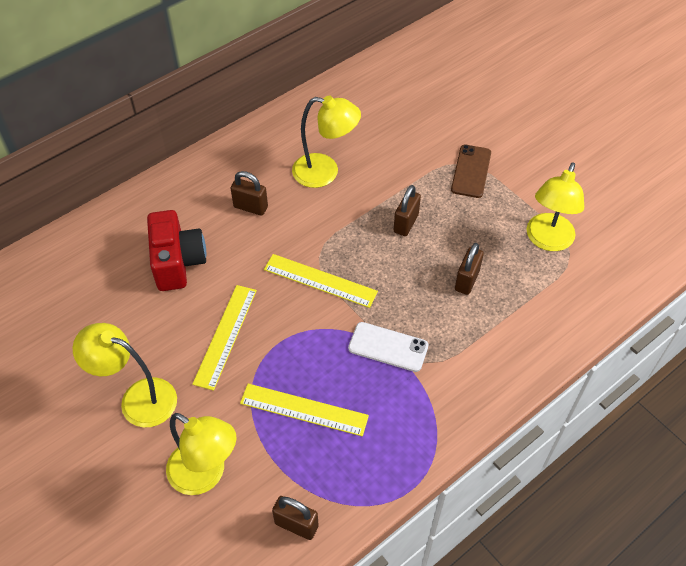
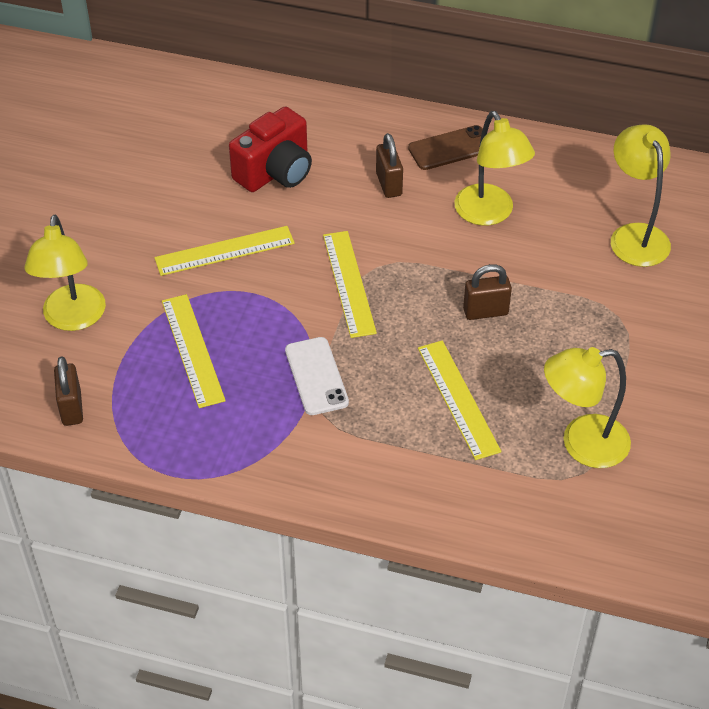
camera: 55 degrees right, 5 degrees down
yellow lamp [72,323,177,427] -> yellow lamp moved to [611,124,671,267]
brown phone [451,145,491,198] -> brown phone moved to [408,125,483,170]
brown padlock [455,243,484,295] -> yellow ruler [418,340,501,460]

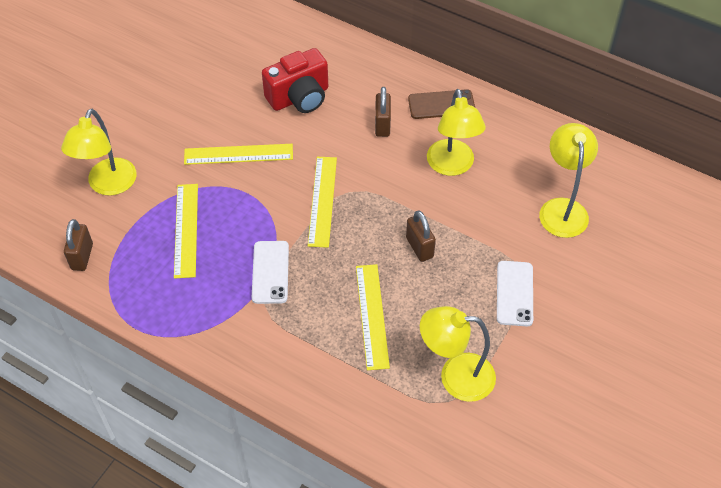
camera: 15 degrees right, 5 degrees up
brown padlock [463,264,512,320] -> brown padlock turned 60 degrees clockwise [406,210,436,262]
none -> white phone [497,261,533,326]

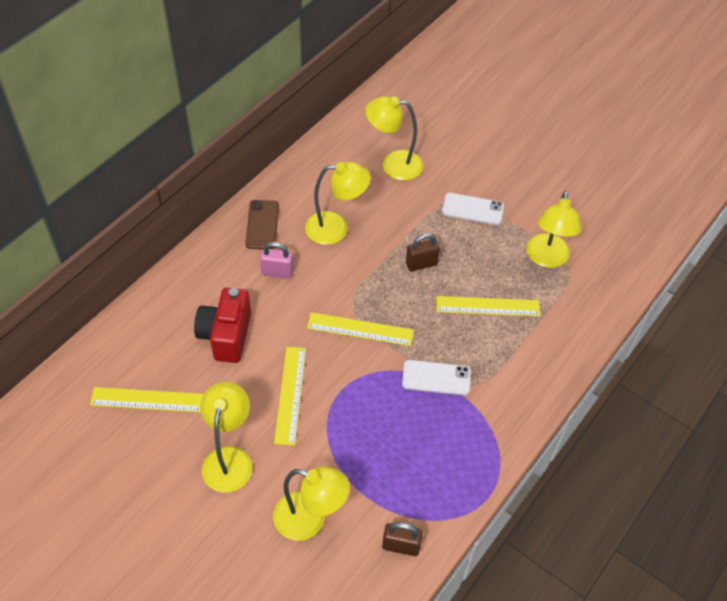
camera: 85 degrees left, 0 degrees up
yellow ruler [174,184,198,279] -> yellow ruler moved to [90,387,204,412]
red camera [262,48,328,113] -> red camera turned 150 degrees counterclockwise [194,288,251,363]
brown padlock [375,87,391,137] -> pink padlock [260,242,294,279]
none -> yellow lamp [200,382,253,493]

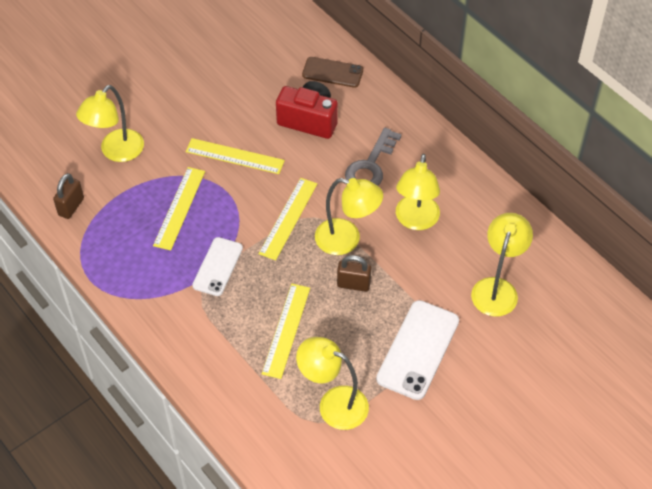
camera: 105 degrees right, 0 degrees up
yellow ruler [90,387,204,412] -> yellow ruler moved to [153,167,205,251]
yellow lamp [200,382,253,493] -> yellow lamp moved to [315,178,383,255]
brown phone [246,200,279,249] -> brown phone moved to [302,57,363,88]
pink padlock [260,242,294,279] -> grey key [345,128,401,186]
brown padlock [406,233,440,271] -> brown padlock turned 75 degrees counterclockwise [337,255,371,292]
white phone [442,193,504,225] -> white phone [376,300,459,400], size x1.55

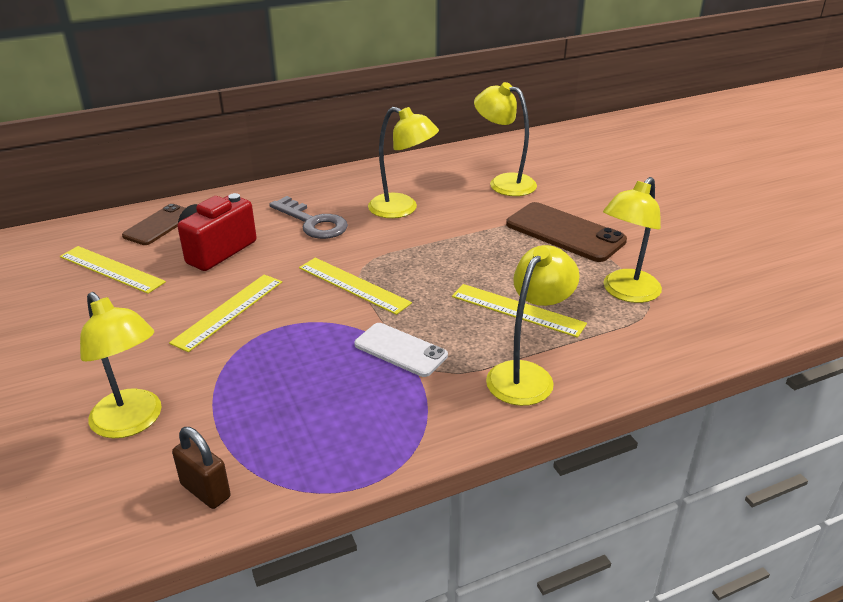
camera: 75 degrees left, 20 degrees down
yellow ruler [153,167,205,251] -> yellow ruler moved to [60,246,166,294]
yellow lamp [315,178,383,255] -> yellow lamp moved to [486,245,580,406]
brown padlock [337,255,371,292] -> none
white phone [376,300,459,400] -> brown phone [506,202,627,262]

